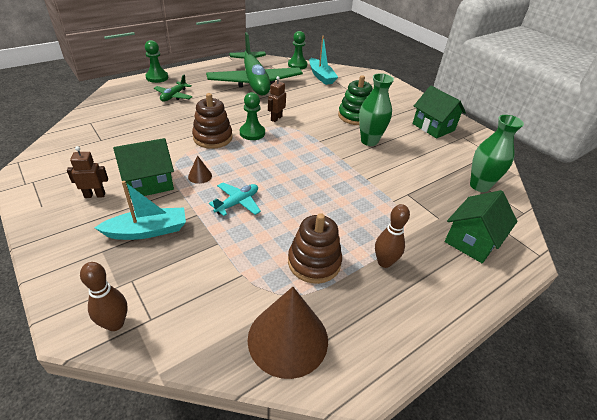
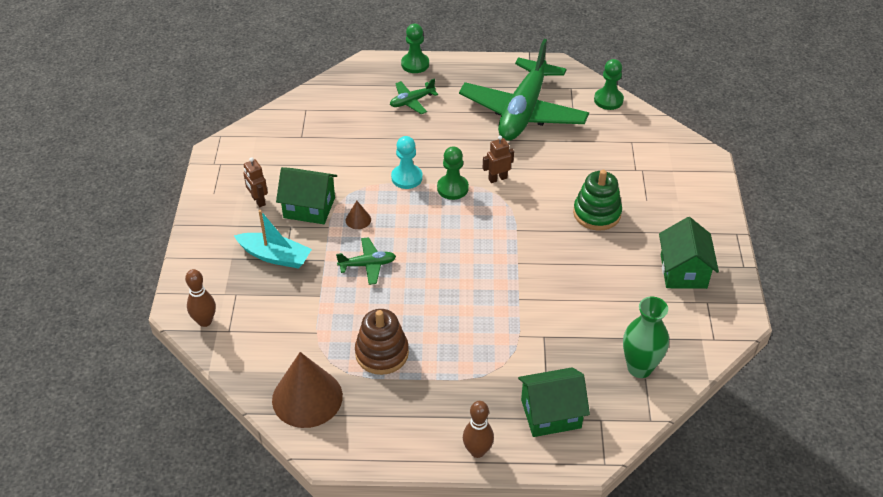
camera: 40 degrees right, 5 degrees up
brown robot [67,146,108,198] -> brown robot turned 150 degrees counterclockwise [243,157,268,207]
brown stacking toy [192,93,233,149] -> turquoise pawn [391,136,422,189]
turquoise plane [209,182,261,216] -> green plane [336,237,396,285]
turquoise boat [309,36,338,85] -> none
green vase [359,73,394,146] -> none
brown bowling pin [375,204,410,268] -> brown bowling pin moved to [463,401,494,458]

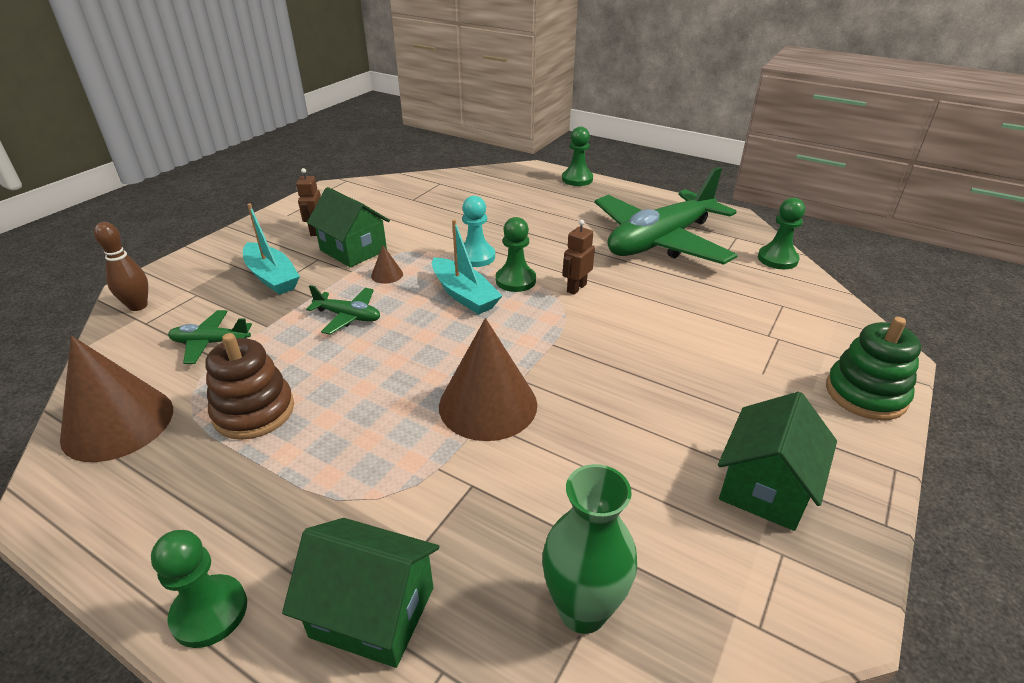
camera: 30 degrees right, 10 degrees down
green plane [390,78,438,114] -> green plane moved to [168,310,252,364]
brown bowling pin [463,401,494,458] -> green pawn [151,530,247,648]
brown robot [483,135,514,183] -> brown robot turned 60 degrees counterclockwise [563,220,595,295]
green stacking toy [573,170,622,231] -> green stacking toy moved to [826,317,921,420]
none -> turquoise boat [432,219,502,314]
none -> brown cone [439,318,537,441]

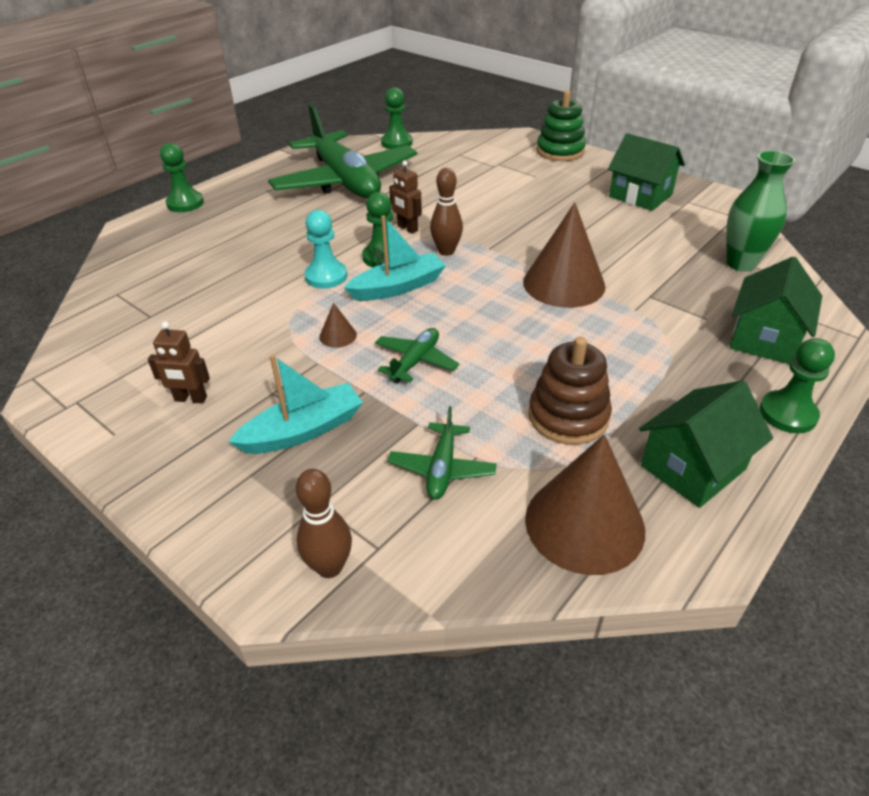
camera: 80 degrees left, 5 degrees up
green house [307,187,390,267] -> green house moved to [639,380,773,508]
none -> brown bowling pin [430,168,463,256]

